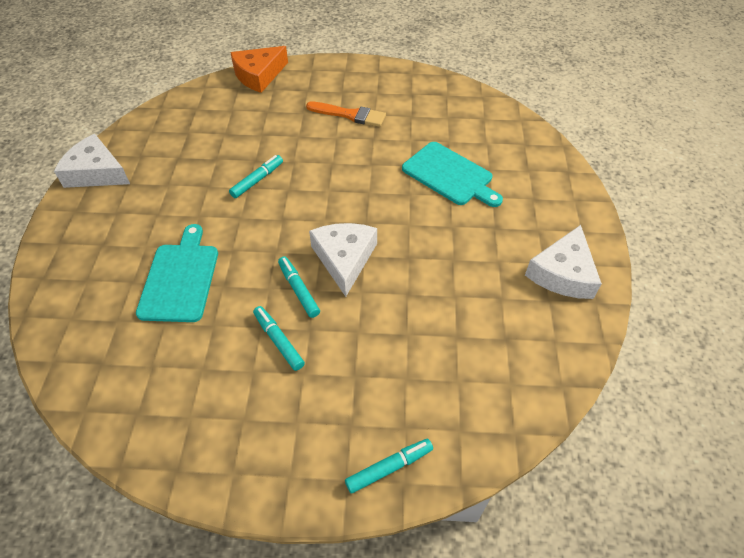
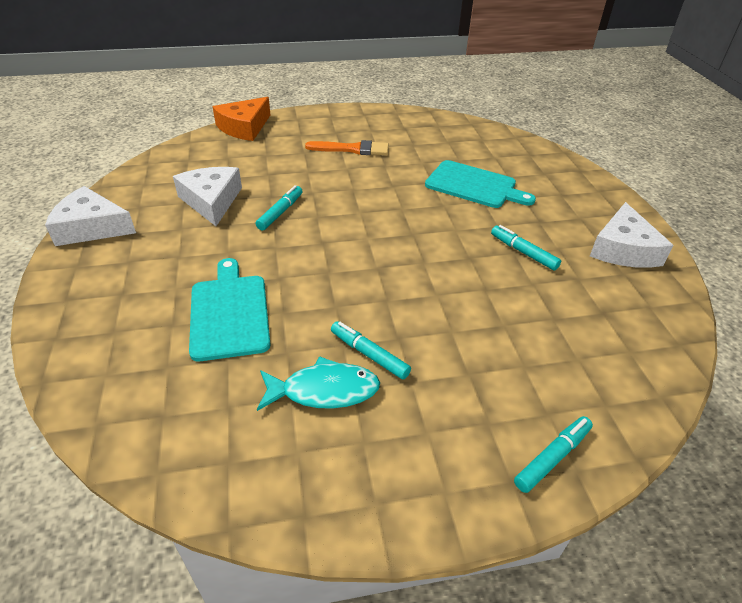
camera: 15 degrees left, 10 degrees down
turquoise marker [278,257,320,318] -> turquoise marker moved to [491,225,561,270]
white cheese [309,223,377,297] -> white cheese moved to [173,167,242,226]
none -> turquoise fish [257,356,380,411]

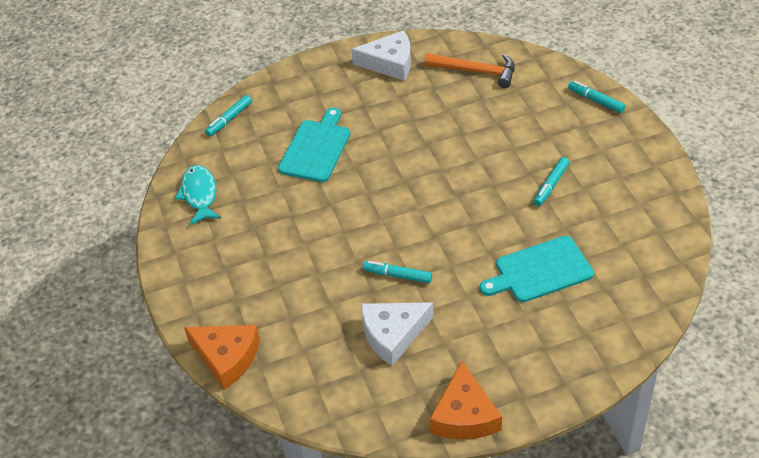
camera: 95 degrees left, 5 degrees up
white cheese [45,186,136,246] -> orange cheese [429,361,502,439]
turquoise fish [257,356,380,411] -> turquoise fish moved to [175,165,221,225]
orange brush [305,140,389,155] -> none
turquoise marker [491,225,561,270] -> turquoise marker moved to [205,95,252,136]
none -> orange hammer [425,53,515,88]

